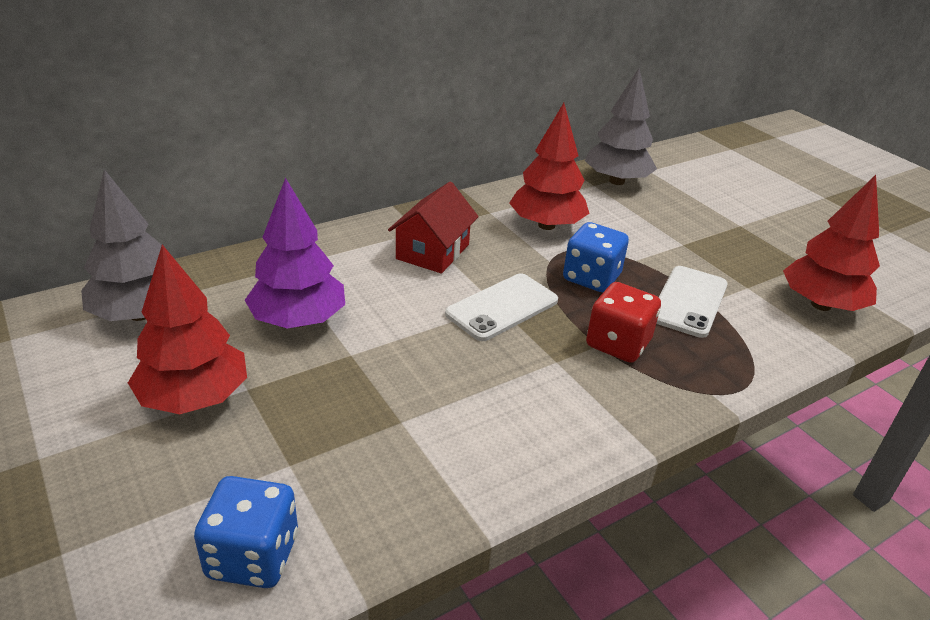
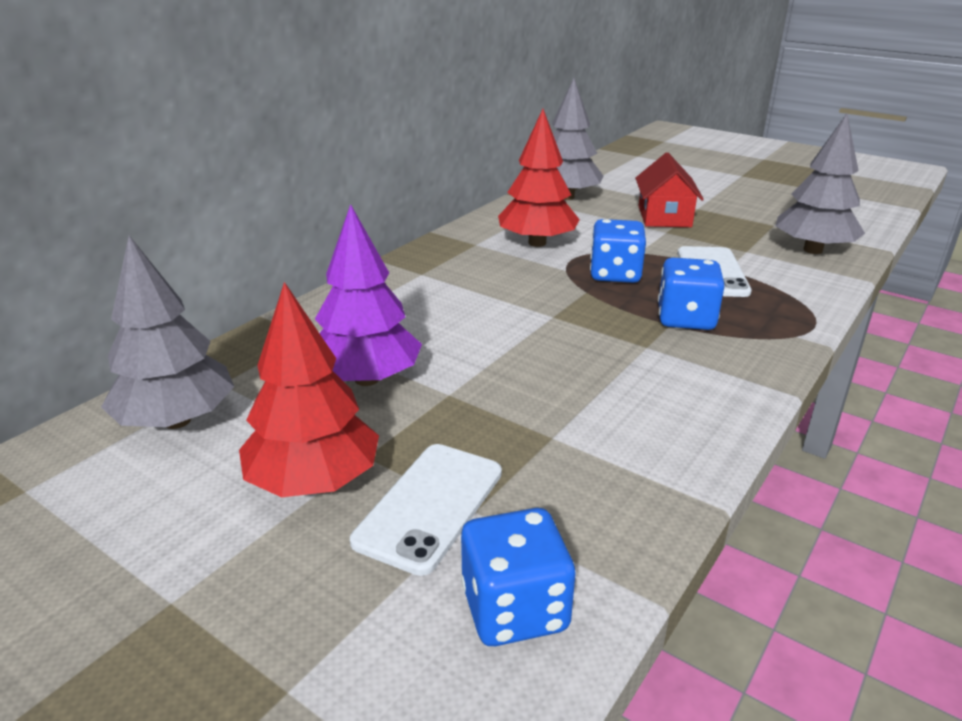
camera: 20 degrees left, 5 degrees down
red house [388,182,479,273] -> red house moved to [635,152,704,227]
white phone [445,273,558,341] -> white phone moved to [350,444,502,576]
red dice [586,282,661,363] -> blue dice [658,257,725,330]
red tree [783,175,880,311] -> grey tree [776,114,865,254]

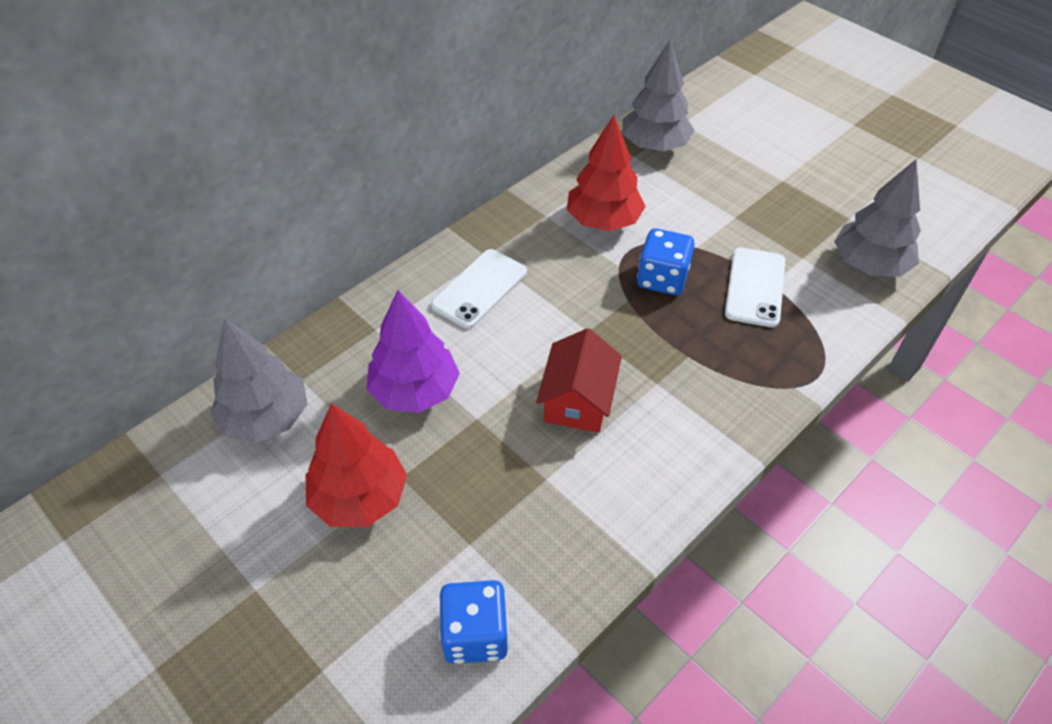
camera: 10 degrees right, 20 degrees up
white phone [350,444,502,576] -> white phone moved to [431,249,527,329]
red house [635,152,704,227] -> red house moved to [536,328,622,433]
blue dice [658,257,725,330] -> none

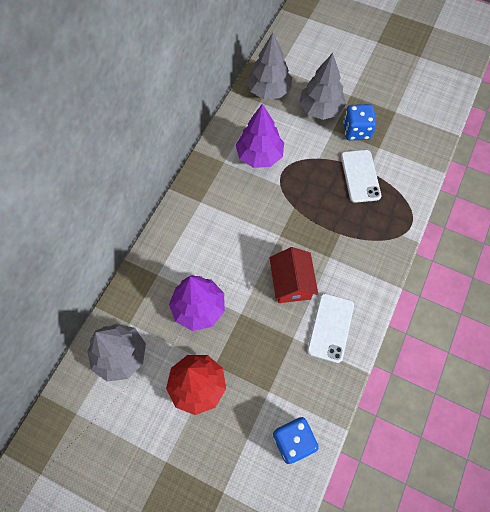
camera: 20 degrees left, 15 degrees up
white phone [431,249,527,329] -> white phone moved to [307,293,354,363]
red tree [567,115,646,231] -> purple tree [236,104,284,168]
blue dice [637,228,695,295] -> blue dice moved to [343,104,376,140]
grey tree [834,160,921,277] -> grey tree moved to [299,53,346,120]

